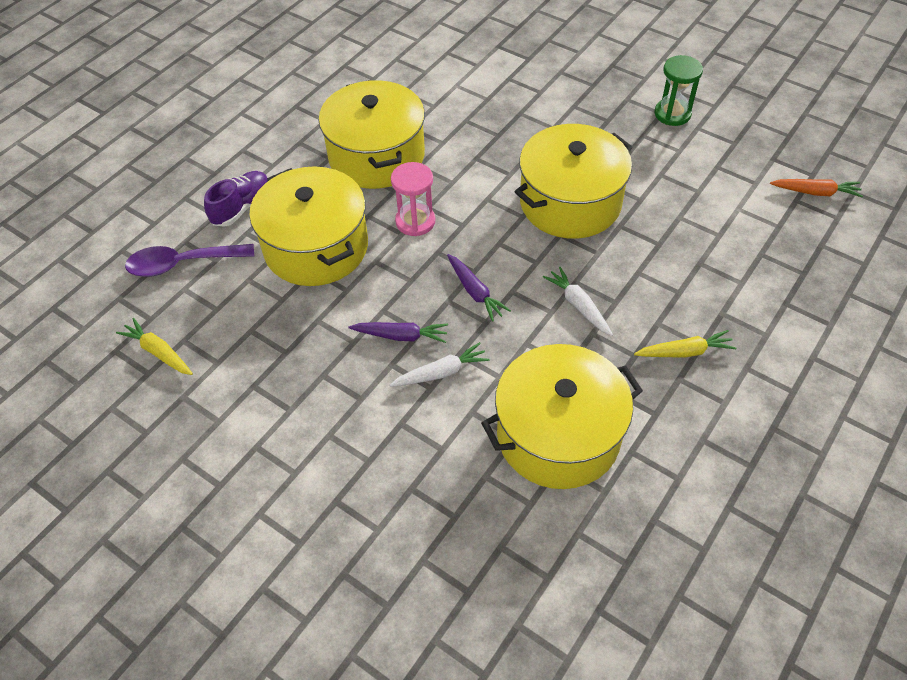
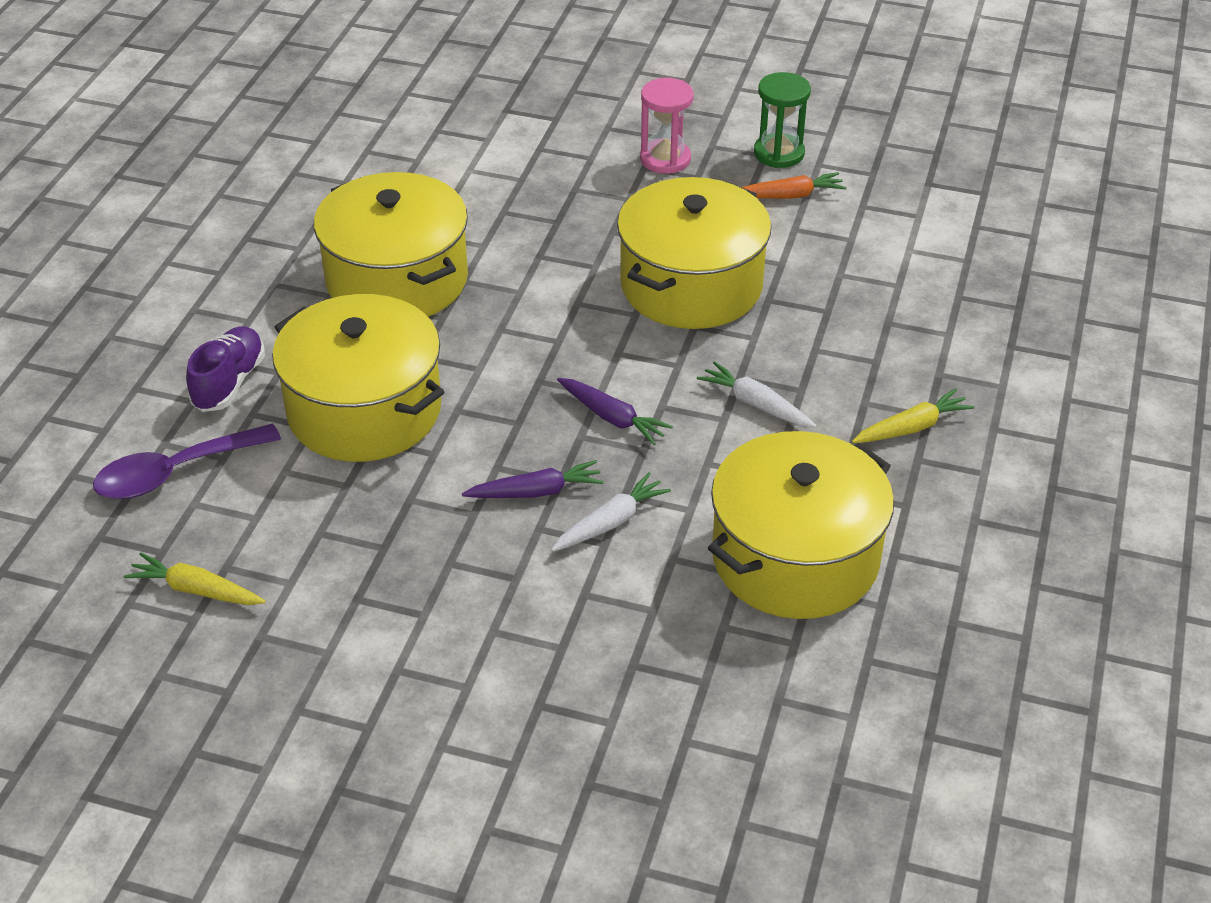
camera: 20 degrees left, 10 degrees down
pink hourglass [391,162,436,236] -> pink hourglass moved to [640,78,694,174]
orange carrot [770,179,863,197] -> orange carrot moved to [742,172,846,199]

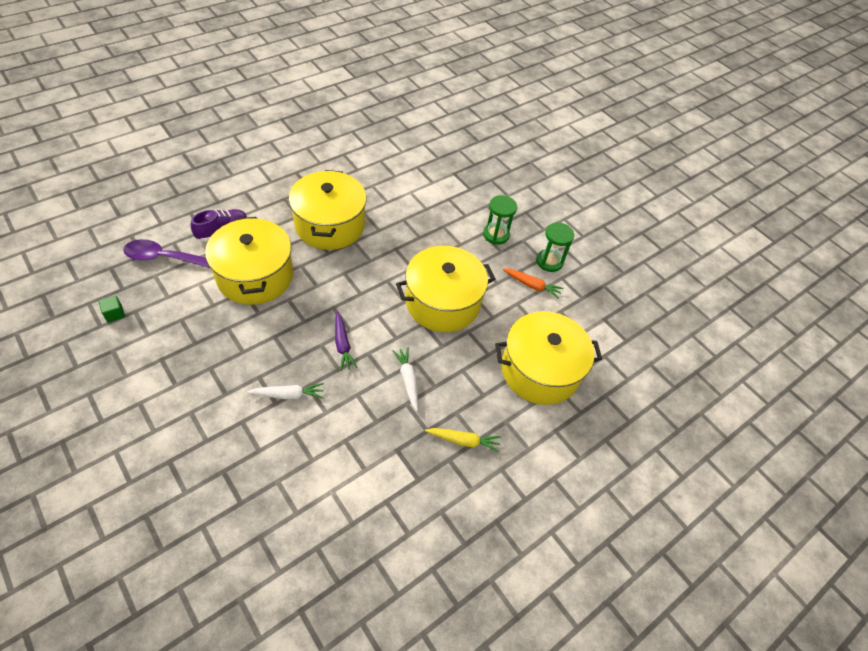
camera: 30 degrees right, 10 degrees up
yellow carrot [124,552,266,605] -> green cube [99,296,125,323]
purple carrot [462,460,604,498] -> none
pink hourglass [640,78,694,174] -> green hourglass [483,195,517,244]
yellow pot [708,431,894,619] -> yellow pot moved to [495,311,602,405]

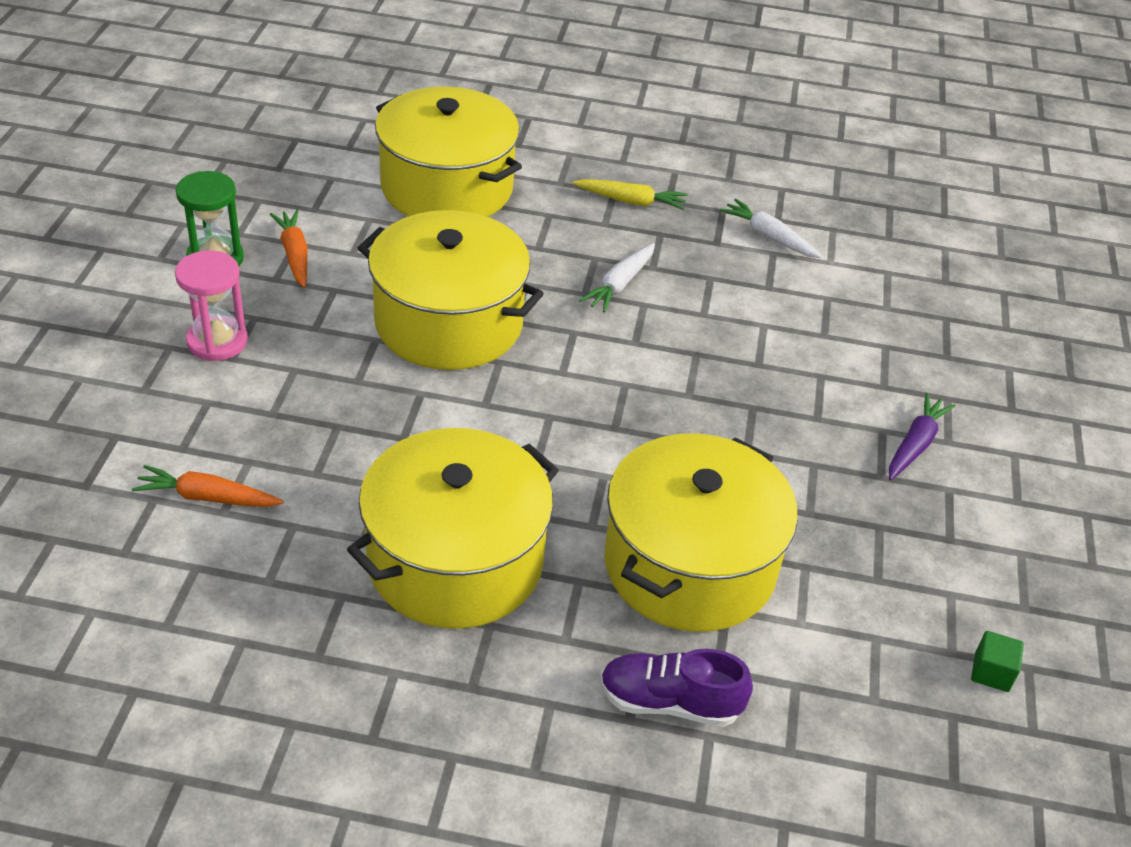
camera: 130 degrees left, 10 degrees down
purple spoon [123,239,211,269] -> none
white carrot [247,383,324,400] -> white carrot moved to [719,199,822,258]
purple carrot [335,312,357,371] -> purple carrot moved to [889,393,956,480]
yellow carrot [425,428,501,453] -> yellow carrot turned 135 degrees clockwise [572,179,687,210]
green hourglass [483,195,517,244] -> pink hourglass [175,250,248,361]
none -> orange carrot [132,465,284,507]

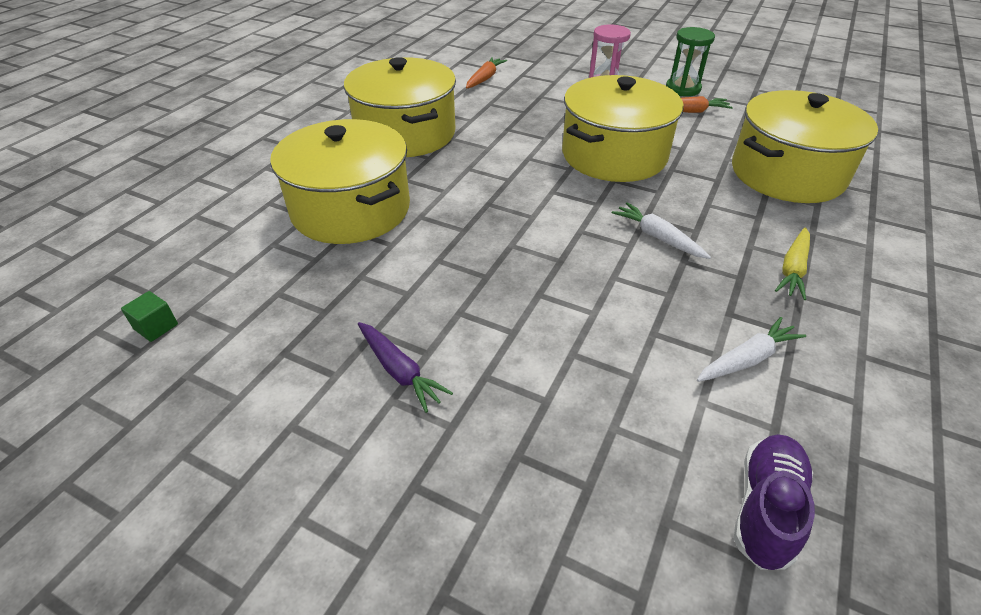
camera: 110 degrees right, 0 degrees up
purple shoe [600,649,753,727] -> purple shoe moved to [734,434,815,570]

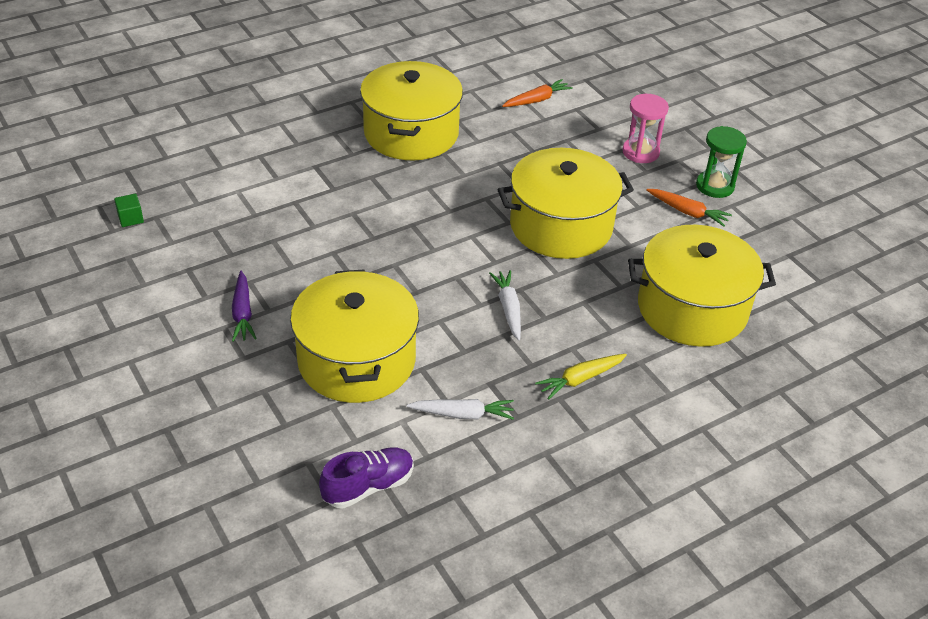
camera: 30 degrees right, 0 degrees up
yellow pot [270,119,410,244] -> yellow pot moved to [290,269,419,403]

